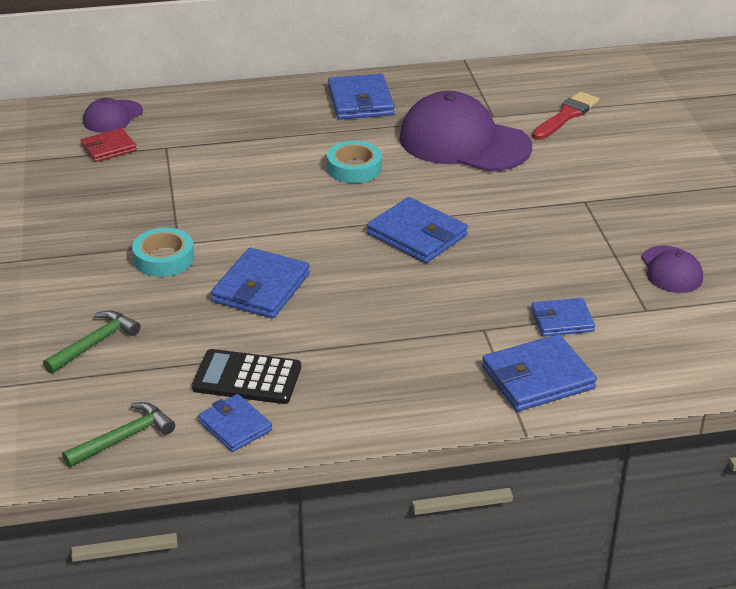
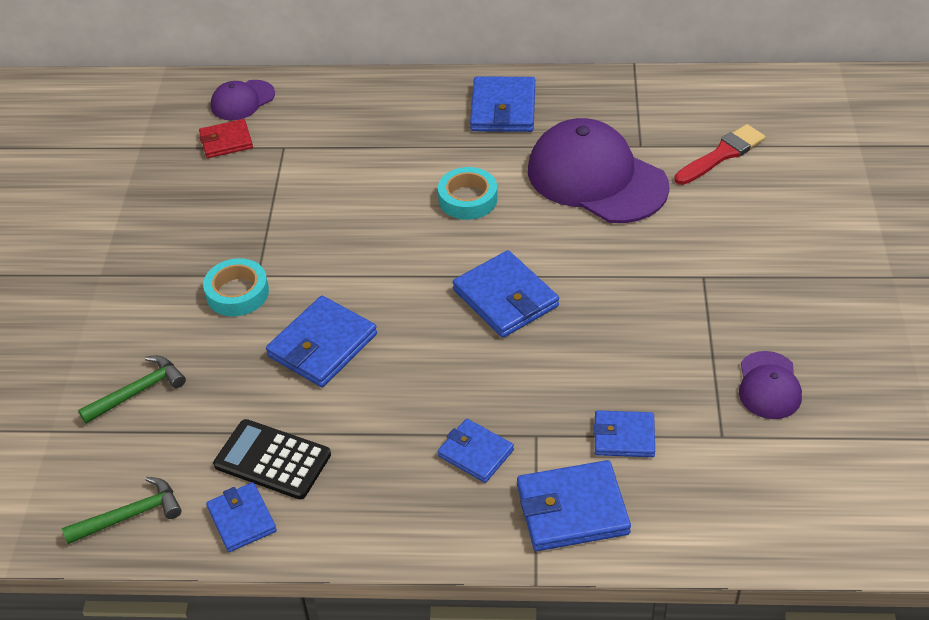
camera: 15 degrees right, 10 degrees up
none -> blue wallet [438,419,514,483]

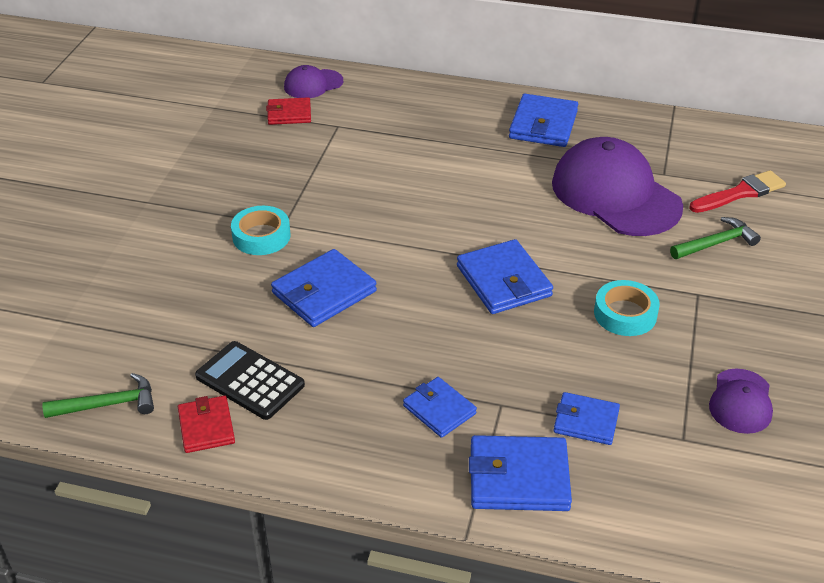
camera: 10 degrees right, 5 degrees down
green hammer [78,356,186,424] -> green hammer moved to [670,217,761,259]
blue wallet [206,482,277,552] -> red wallet [178,396,235,453]
turquoise tape [438,167,497,220] -> turquoise tape moved to [594,280,660,336]

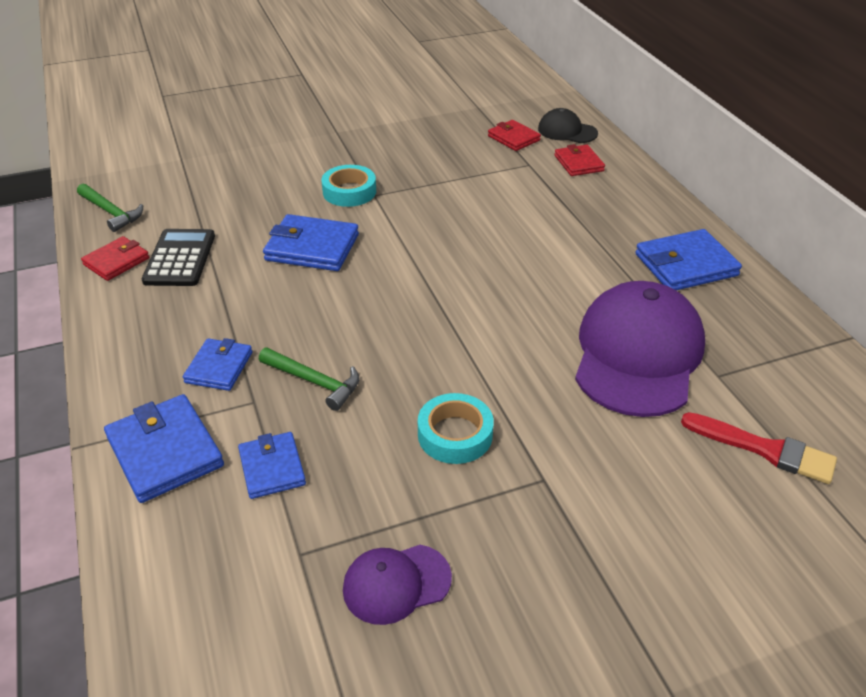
camera: 55 degrees right, 0 degrees up
purple cap [284,65,343,98] -> black cap [538,108,598,143]
blue wallet [457,239,553,314] -> none
green hammer [670,217,761,259] -> green hammer moved to [259,347,360,411]
none -> red wallet [554,144,605,176]

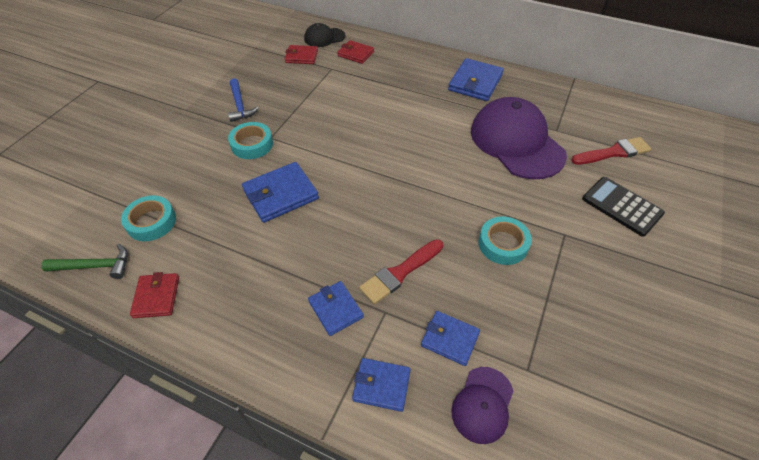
camera: 45 degrees left, 10 degrees up
blue wallet [104,394,224,503] -> blue wallet [352,358,411,412], size x0.63
black calculator [142,229,215,286] -> black calculator moved to [582,177,665,237]
green hammer [259,347,360,411] -> red brush [359,239,443,304]
purple cap [343,545,452,625] -> purple cap moved to [451,367,514,444]
none -> turquoise tape [121,195,176,241]
none -> blue hammer [228,78,258,122]

